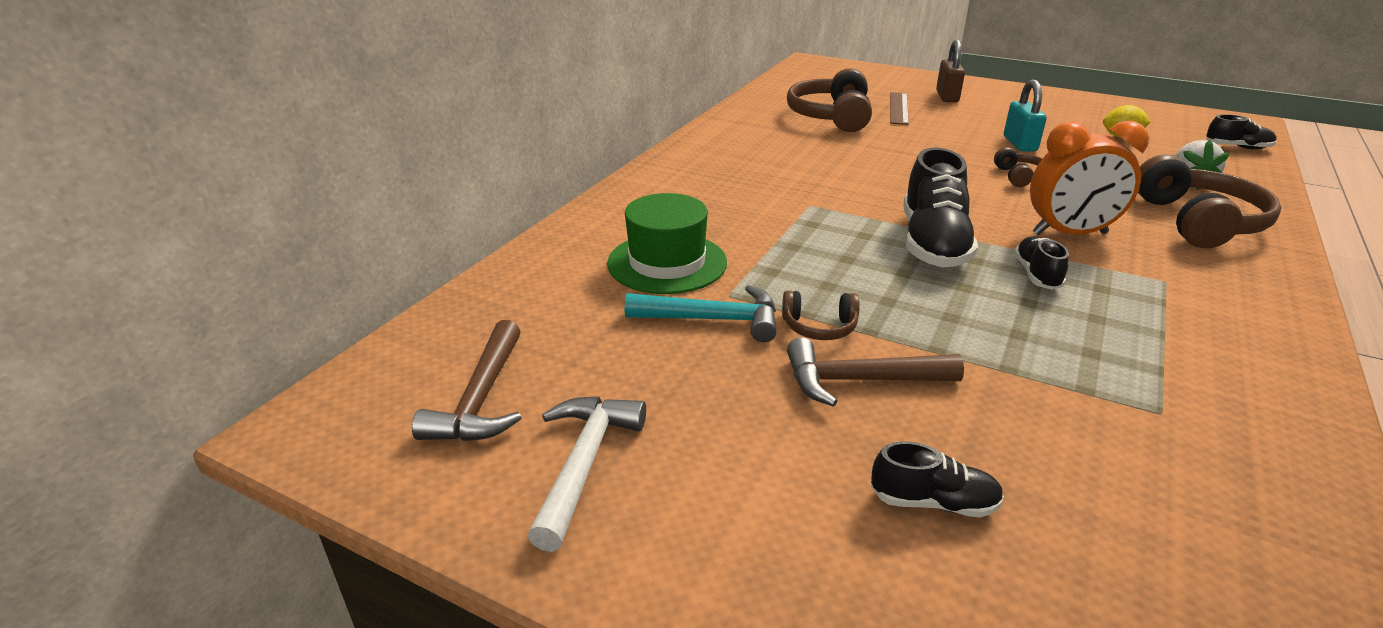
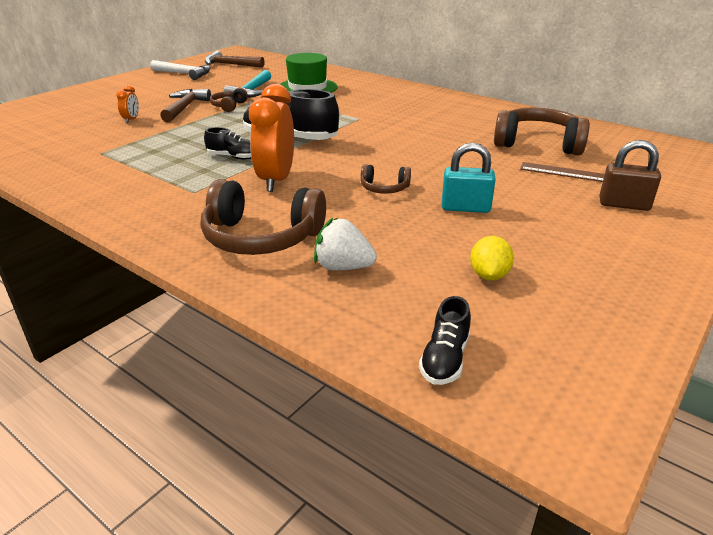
camera: 100 degrees right, 0 degrees up
black shoe [871,441,1004,518] -> none
none -> orange clock [116,85,139,123]

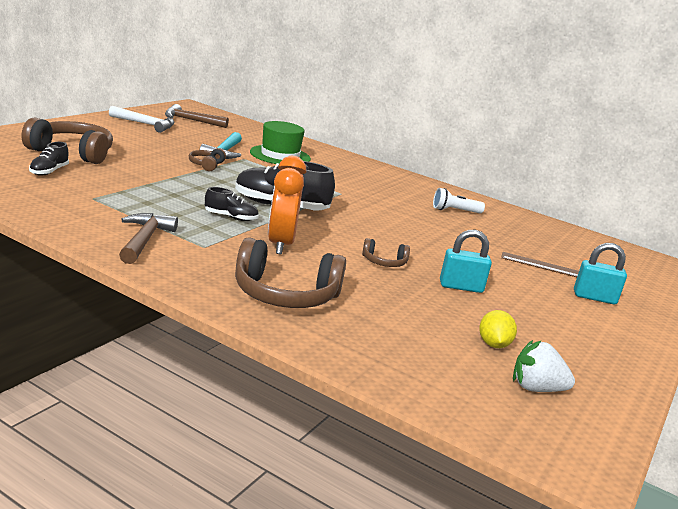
camera: 10 degrees left, 10 degrees down
orange clock [116,85,139,123] -> none
brown hammer [160,89,211,122] -> brown hammer moved to [119,213,178,264]
white strawberry [314,218,377,270] -> white strawberry moved to [513,340,575,392]
black shoe [419,296,471,385] -> black shoe moved to [29,142,69,176]
brown headphones [494,108,590,155] -> brown headphones moved to [21,118,113,164]
brown padlock [599,140,661,211] -> turquoise padlock [574,243,627,305]
none -> white flashlight [433,188,485,213]

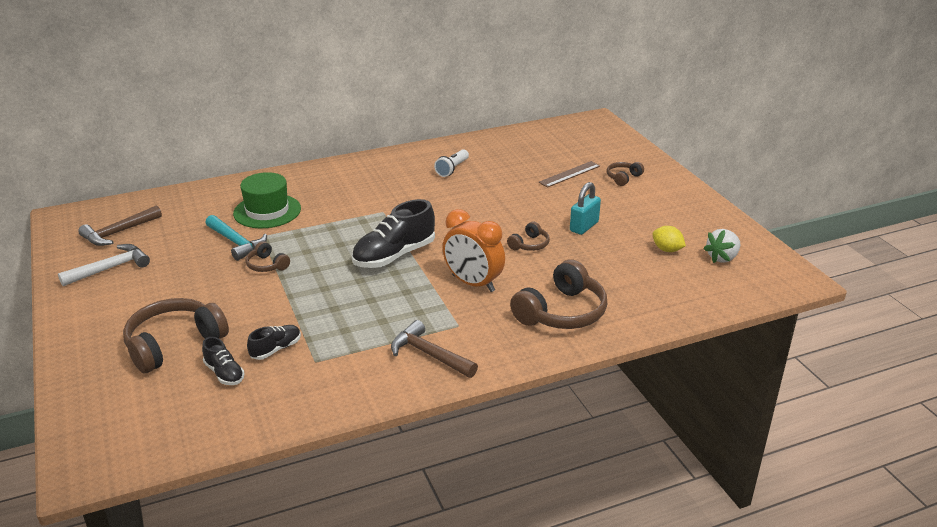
camera: 50 degrees left, 10 degrees up
black shoe [205,187,259,221] -> black shoe moved to [247,325,301,360]
turquoise padlock [574,243,627,305] -> brown headphones [607,162,644,186]

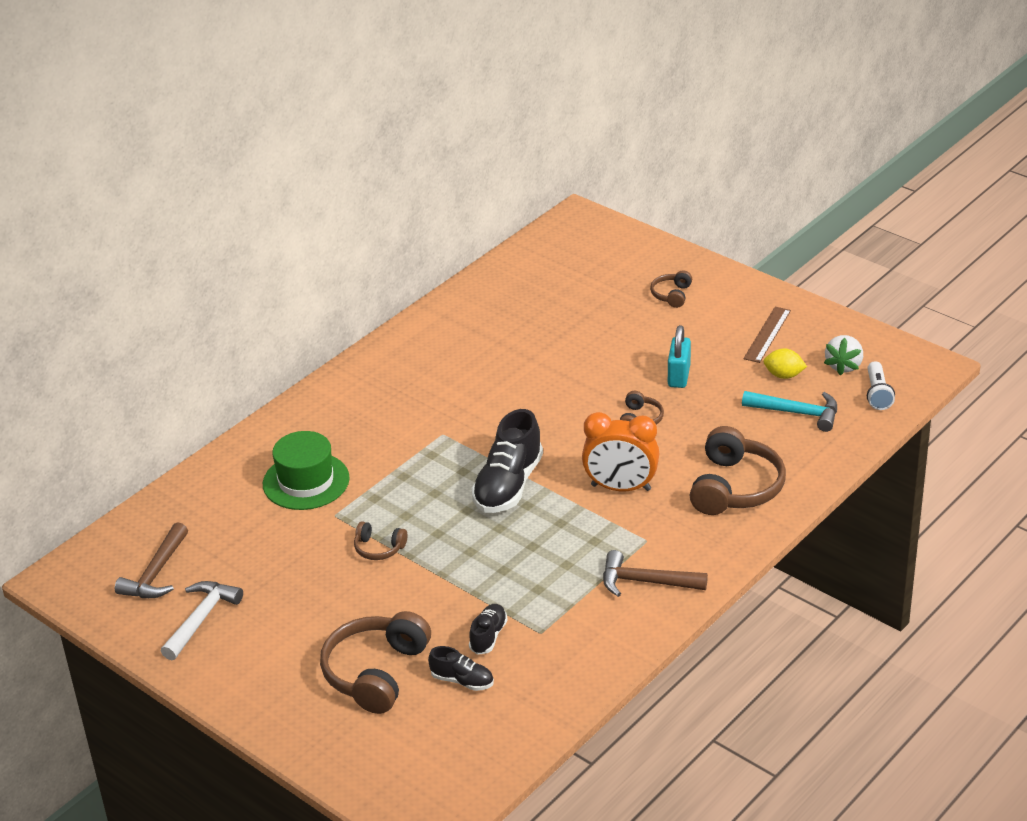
camera: 25 degrees left, 5 degrees up
turquoise hammer [206,215,267,261] -> turquoise hammer moved to [742,391,837,432]
white flashlight [434,149,469,177] -> white flashlight moved to [867,361,895,410]
brown ruler [539,161,600,188] -> brown ruler moved to [743,307,791,363]

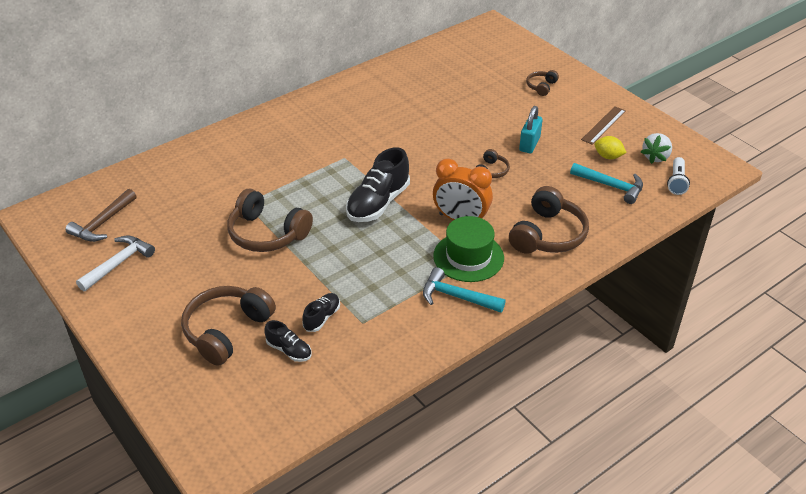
camera: 10 degrees right, 5 degrees up
green hat [263,431,350,510] -> green hat moved to [433,216,504,282]
brown headphones [354,521,407,560] -> brown headphones [227,189,313,252], size x2.01
brown hammer [603,550,708,597] -> turquoise hammer [423,267,506,313]

